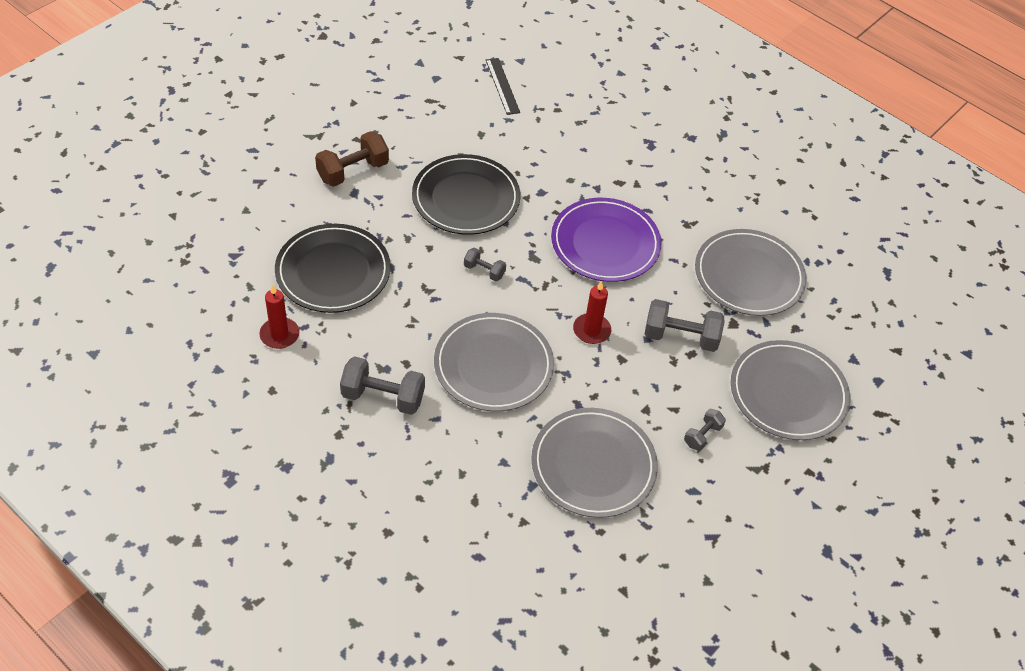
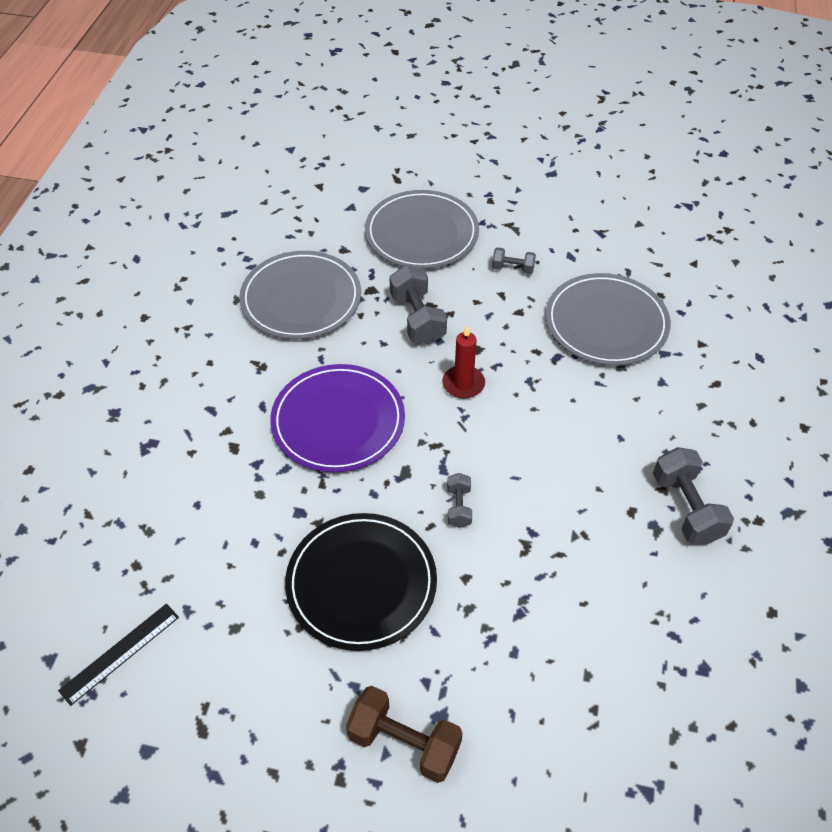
camera: 115 degrees left, 0 degrees up
red candle [259,284,299,349] -> none
black plate [275,224,391,313] -> none
grey plate [434,313,554,411] -> none

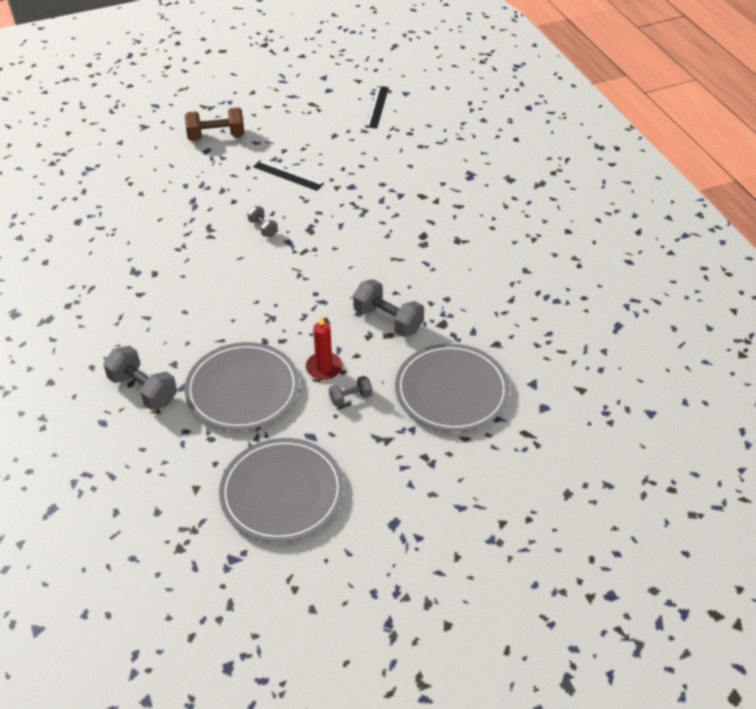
camera: 145 degrees right, 5 degrees down
grey plate [239,251,361,339] -> grey plate moved to [219,438,344,542]
purple plate [270,364,405,473] -> none
black plate [285,513,437,651] -> black ruler [253,160,324,191]
red candle [442,325,485,399] -> red candle moved to [306,316,343,380]
grey dumbbell [653,447,734,545] -> grey dumbbell moved to [103,346,177,410]

